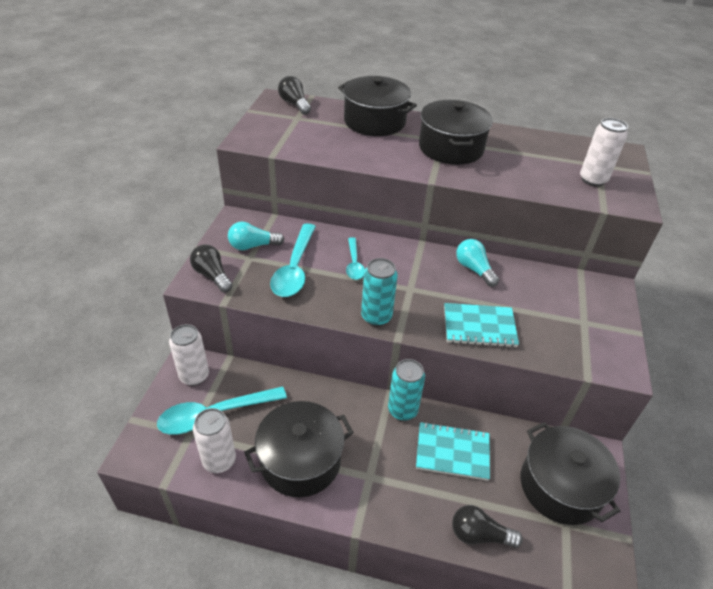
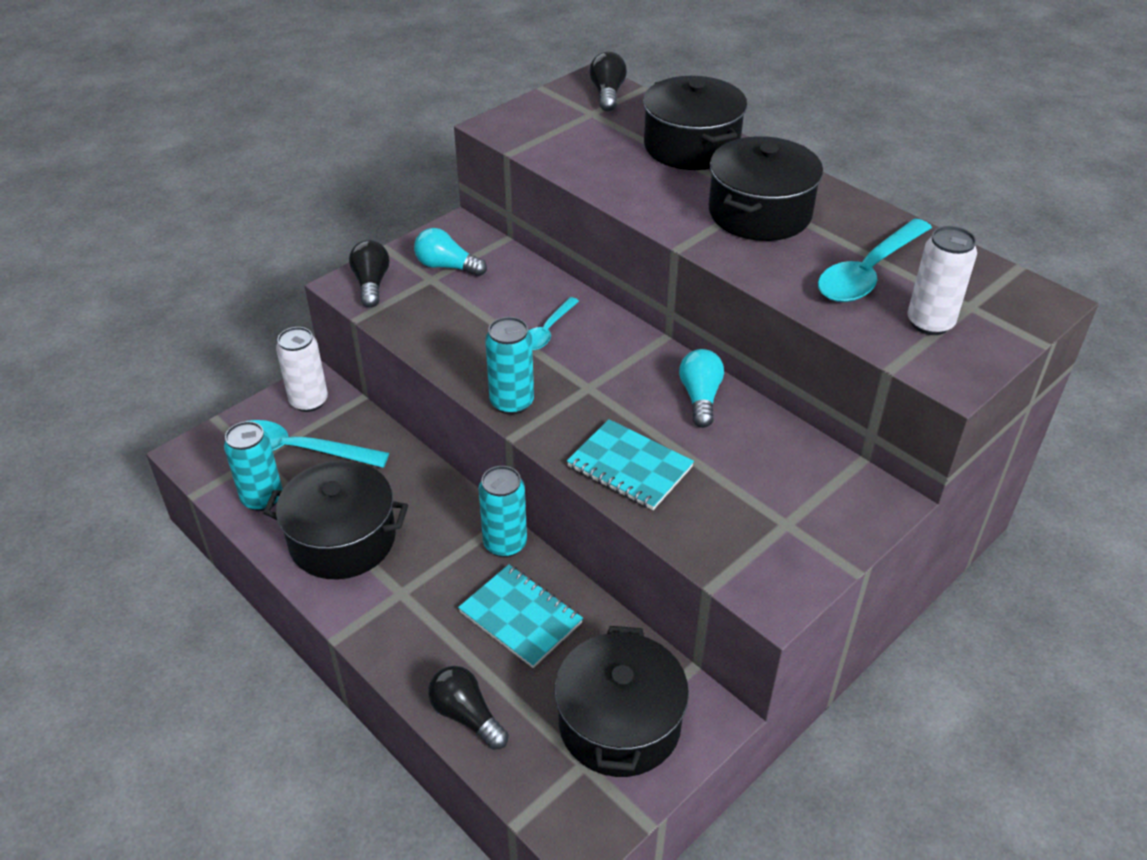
camera: 35 degrees right, 0 degrees up
white can [193,408,236,473] -> turquoise can [224,421,283,511]
turquoise spoon [270,223,316,297] -> turquoise spoon moved to [818,218,932,302]

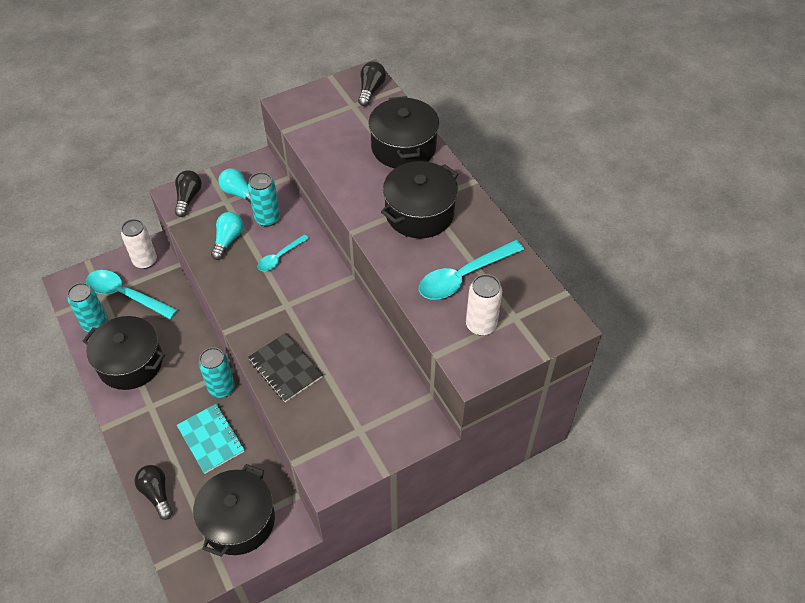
camera: 15 degrees right, 10 degrees up
turquoise can [485,317,534,415] -> turquoise can moved to [248,172,280,227]
turquoise notebook [567,419,694,510] -> black notebook [248,333,323,402]
turquoise light bulb [679,349,724,428] -> turquoise light bulb moved to [211,212,243,260]

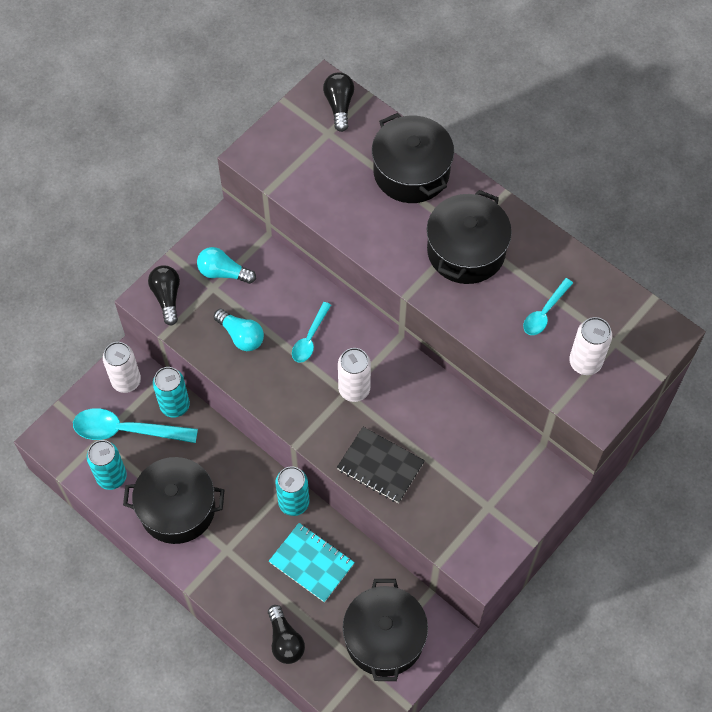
camera: 20 degrees left, 10 degrees up
black light bulb [135,465,173,520] -> black light bulb turned 150 degrees counterclockwise [268,605,305,664]
turquoise light bulb [211,212,243,260] -> turquoise light bulb turned 135 degrees clockwise [214,309,264,351]
turquoise can [248,172,280,227] -> turquoise can moved to [153,367,190,417]
turquoise spoon [419,240,524,300] -> turquoise spoon [523,278,573,335], size x0.58
none -> white can [338,348,371,402]

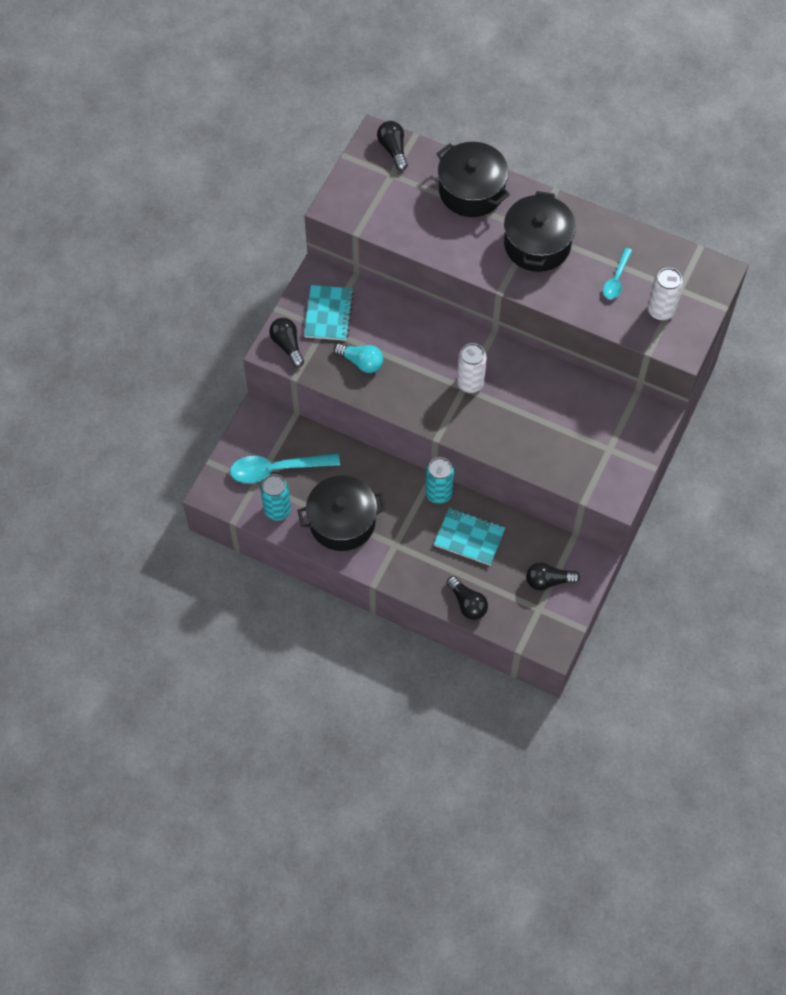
camera: 15 degrees left, 0 degrees up
white can [103,342,141,393] -> none
turquoise can [153,367,190,417] -> none
turquoise light bulb [197,247,256,284] -> turquoise notebook [304,285,354,341]
turquoise spoon [292,302,331,363] -> none
black notebook [337,427,425,503] -> none
black pot [342,579,428,681] -> black light bulb [526,562,580,591]

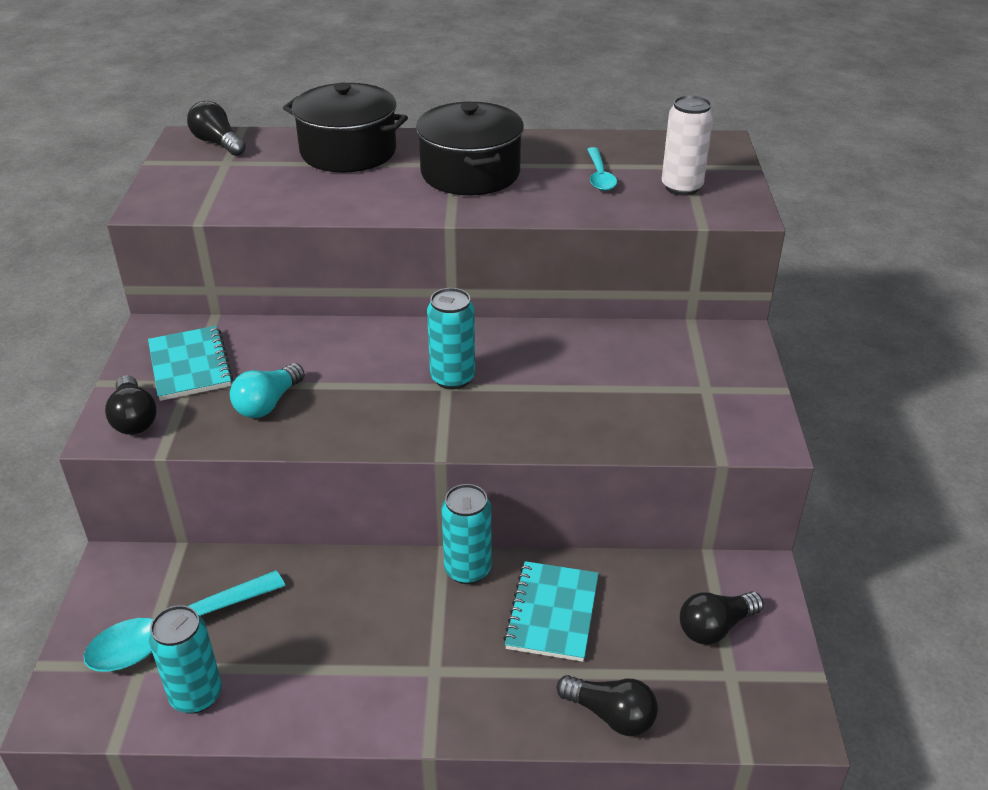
camera: 25 degrees left, 25 degrees down
black light bulb [269,318,304,367] -> black light bulb turned 150 degrees counterclockwise [105,375,157,435]
black pot [297,475,386,551] -> none
turquoise light bulb [334,343,383,373] -> turquoise light bulb turned 120 degrees clockwise [230,363,305,418]
turquoise notebook [434,508,505,566] -> turquoise notebook turned 75 degrees counterclockwise [503,561,599,662]
white can [457,343,487,393] -> turquoise can [427,288,475,390]

